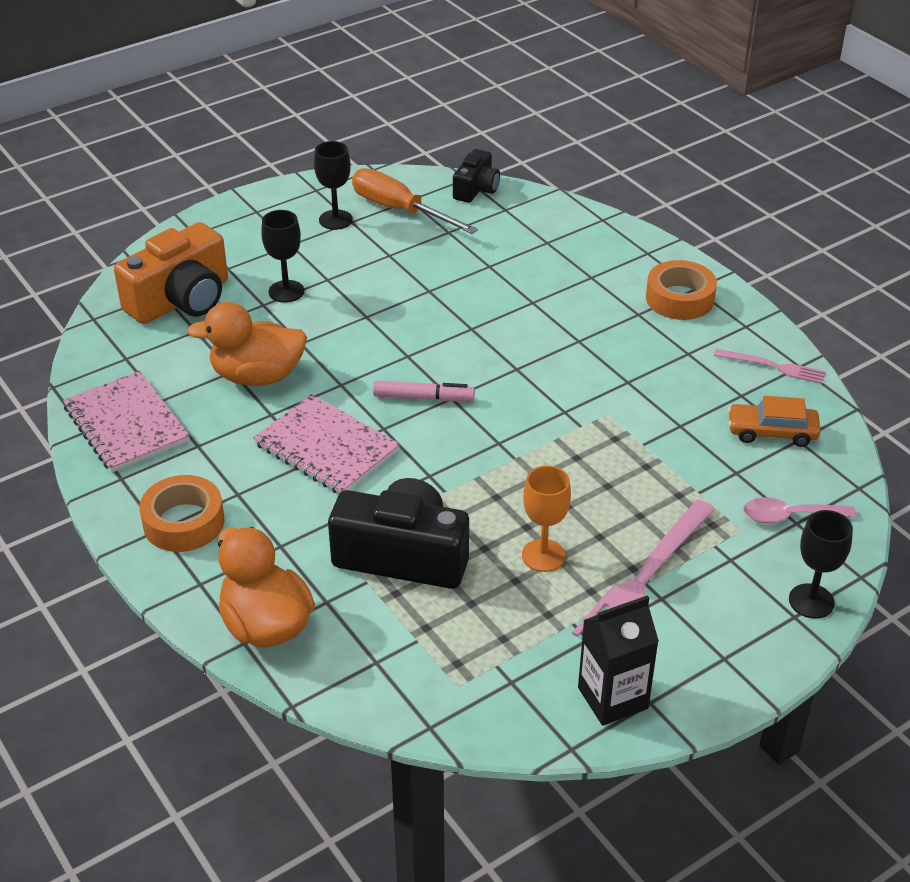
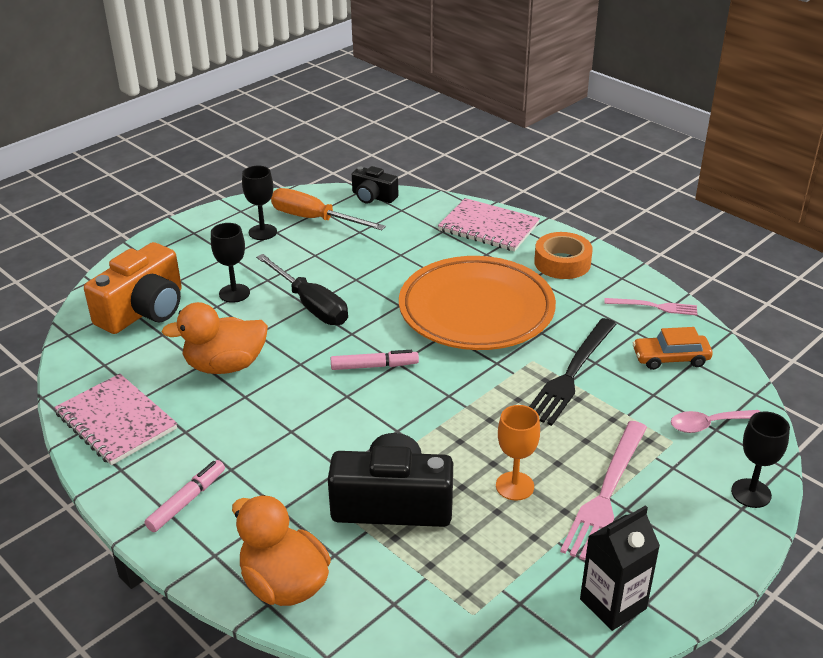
camera: 10 degrees left, 5 degrees down
orange tape [139,475,224,552] -> pink marker [145,460,225,532]
pink notebook [253,394,400,494] -> pink notebook moved to [438,198,540,252]
black camera [453,149,500,203] -> black camera turned 105 degrees clockwise [352,166,398,204]
none -> black screwdriver [256,254,348,325]
none -> orange plate [399,256,556,350]
none -> black fork [529,318,616,426]

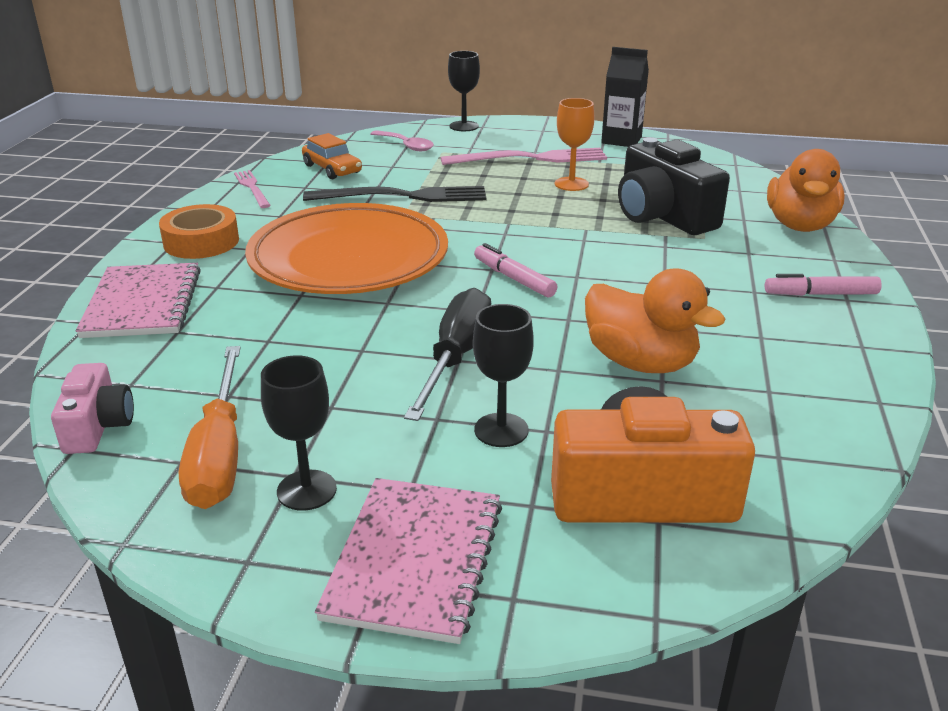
camera: 125 degrees left, 5 degrees down
pink notebook [54,374,177,465] -> pink notebook moved to [315,478,502,644]
black camera [352,166,398,204] -> pink camera [51,363,134,454]

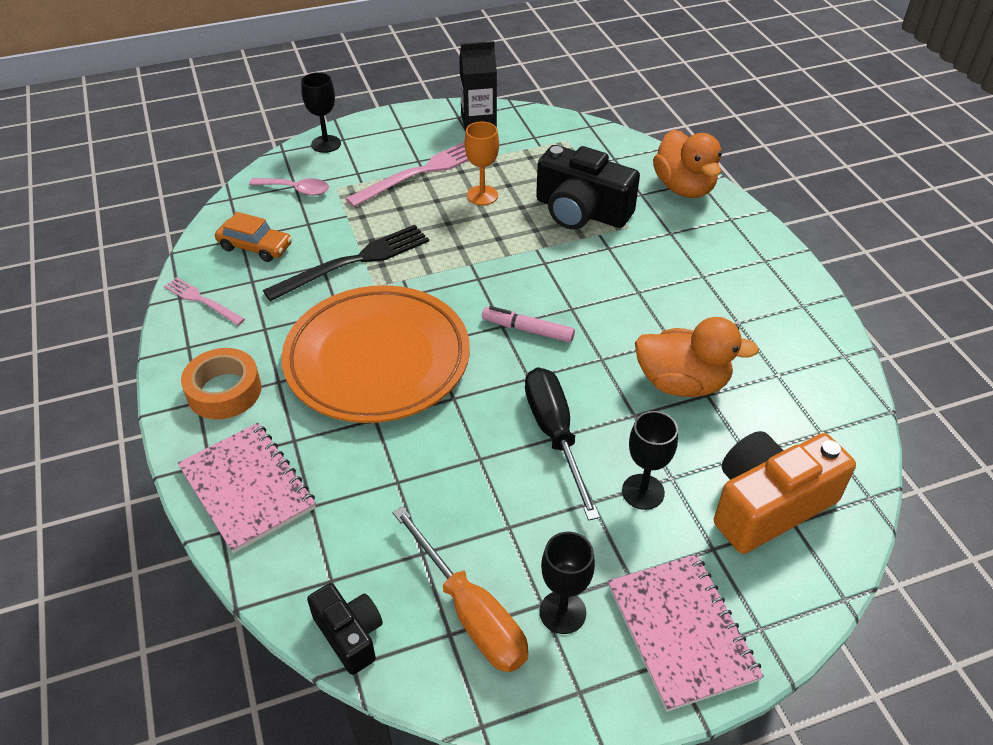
camera: 30 degrees left, 15 degrees up
pink camera [51,363,134,454] -> black camera [307,583,383,675]
pink marker [765,274,882,296] -> none

